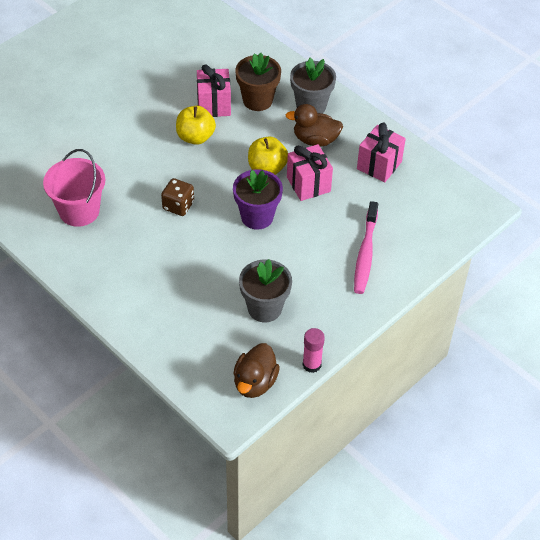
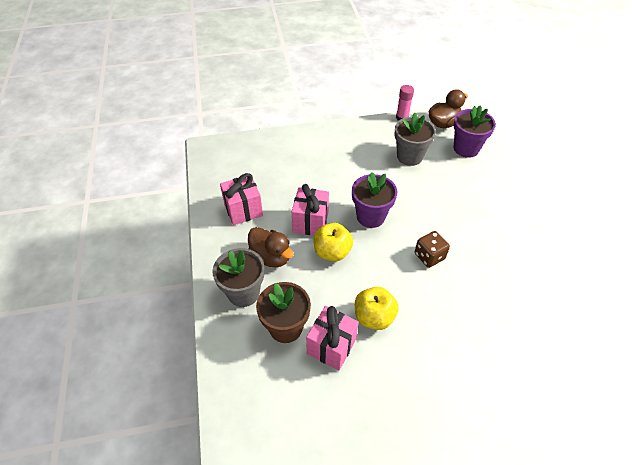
camera: 145 degrees left, 0 degrees up
pink bucket [43,149,105,227] -> none
pink toothbrush [354,201,378,294] -> none
none -> purple flower pot [454,106,496,158]

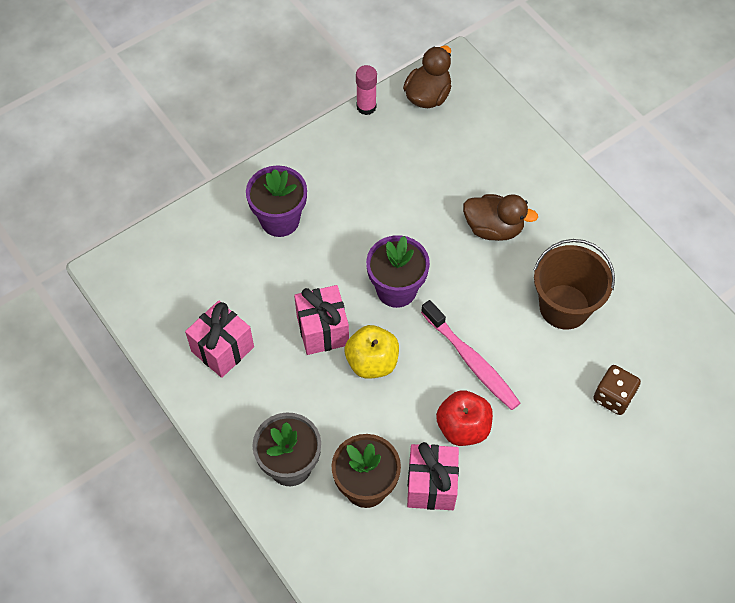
camera: 25 degrees left, 10 degrees up
brown duck [248,227,294,267] -> brown duck moved to [463,194,538,241]
yellow apple [355,287,399,330] -> red apple [436,390,493,446]
grey flower pot [394,113,436,166] -> none
brown dice [415,231,450,268] -> brown dice moved to [593,365,641,415]
purple flower pot [454,106,496,158] -> purple flower pot moved to [246,165,307,237]
none -> pink toothbrush [421,300,520,410]
none -> brown bucket [533,239,615,329]

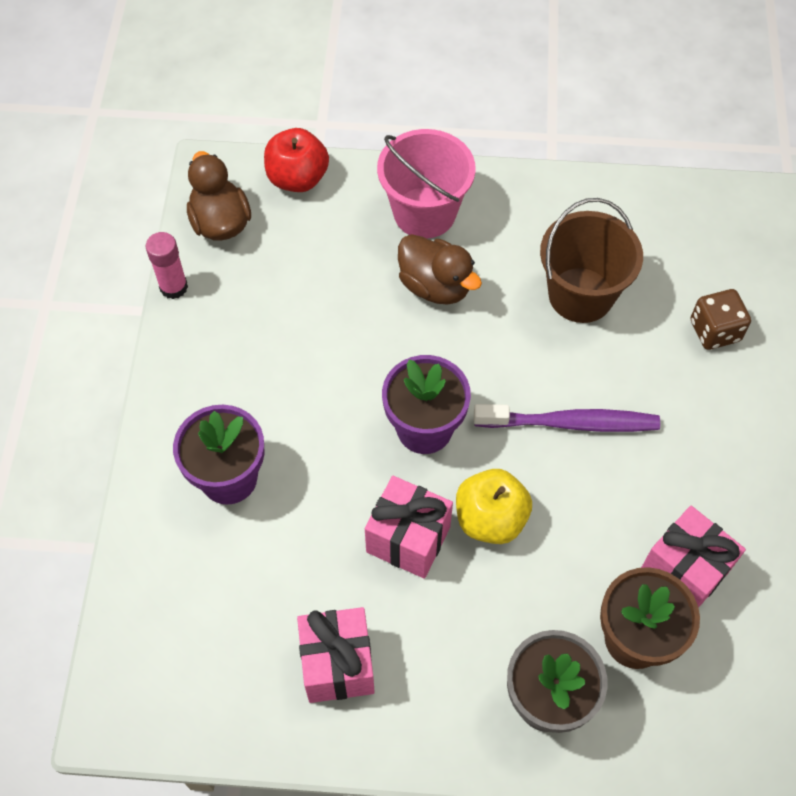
camera: 50 degrees left, 0 degrees up
pink toothbrush [421,300,520,410] -> purple toothbrush [474,404,660,432]
red apple [436,390,493,446] -> red apple moved to [264,128,329,192]
brown duck [463,194,538,241] -> brown duck turned 75 degrees clockwise [398,234,482,305]
none -> pink bucket [377,129,475,238]

